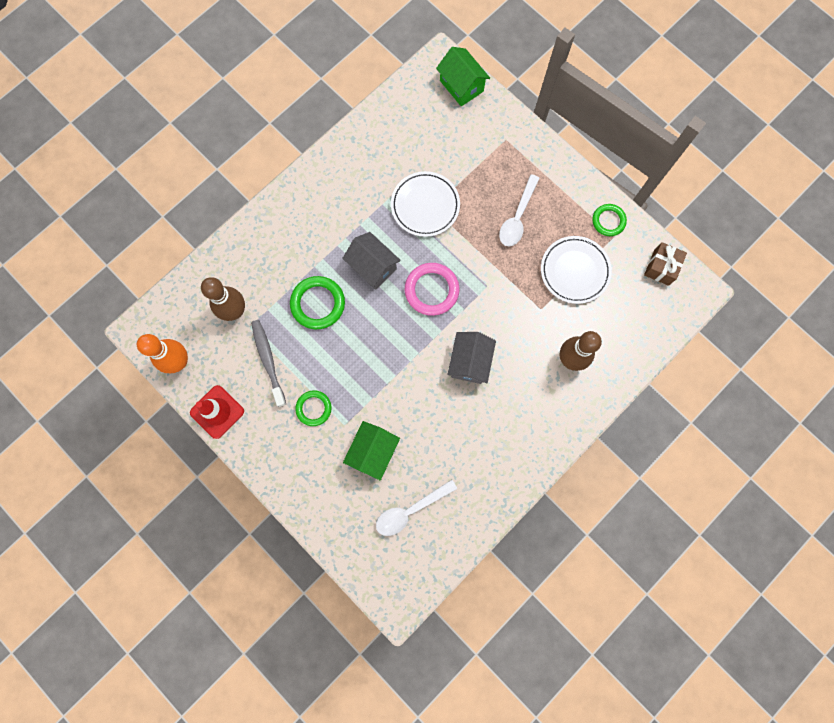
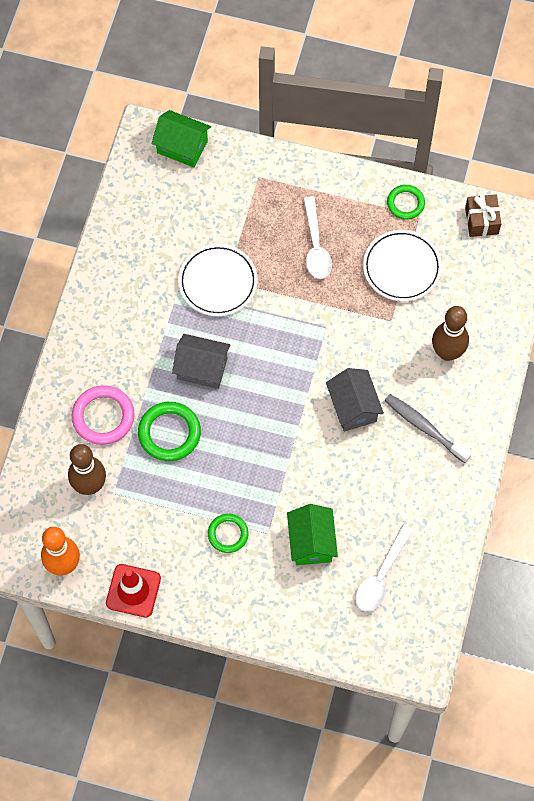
camera: 30 degrees left, 10 degrees down
grey toothbrush [251,320,286,407] -> grey toothbrush moved to [384,394,471,463]
pink ring [405,263,459,316] -> pink ring moved to [72,385,134,445]

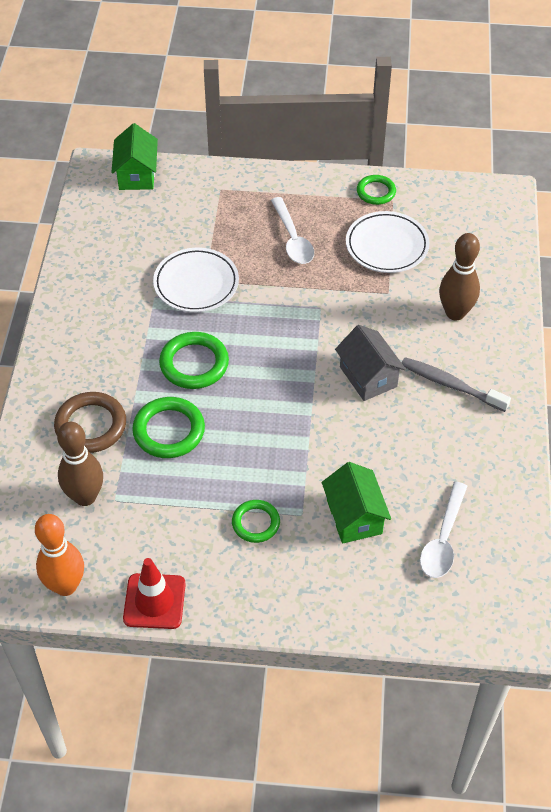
camera: 10 degrees left, 15 degrees down
pink ring [72,385,134,445] -> brown ring [54,392,126,453]
green house [152,110,211,167] -> green house turned 75 degrees clockwise [111,123,158,190]
grey house [172,334,231,389] -> green ring [159,332,229,389]
brown gift [465,194,502,237] -> none

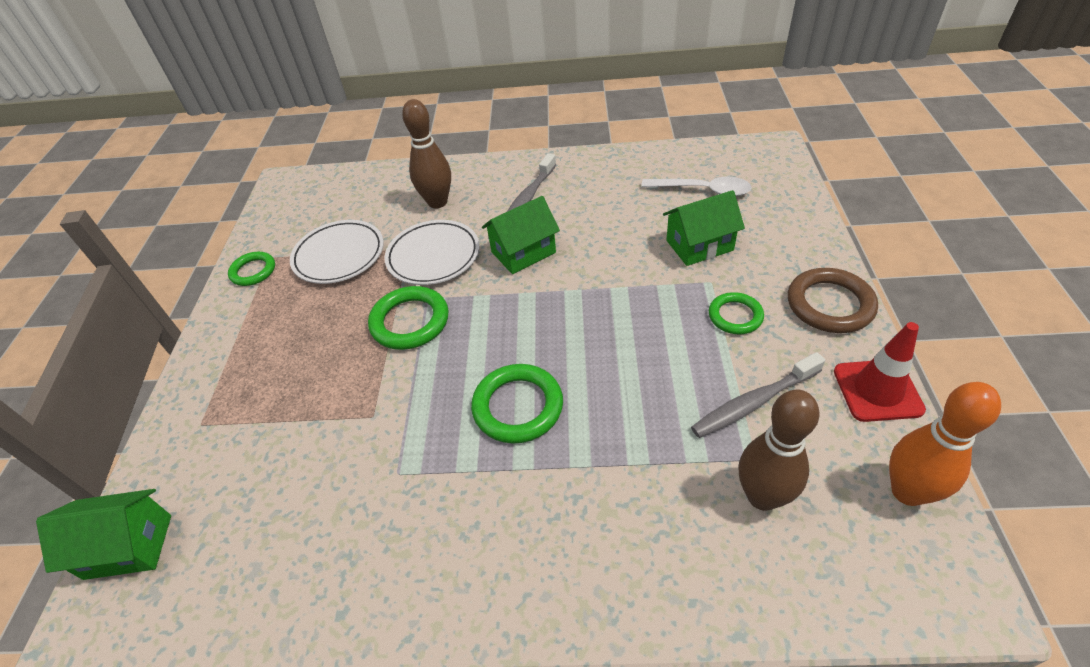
camera: 90 degrees left, 5 degrees down
brown ring [54,392,126,453] -> brown ring moved to [788,268,878,333]
green ring [132,397,205,458] -> green ring moved to [368,286,448,350]
white plate [153,248,239,312] -> white plate moved to [384,220,479,285]
white spoon [271,197,314,264] -> none
grey house [335,325,406,401] -> green house [482,196,560,274]
none -> grey toothbrush [691,352,825,438]

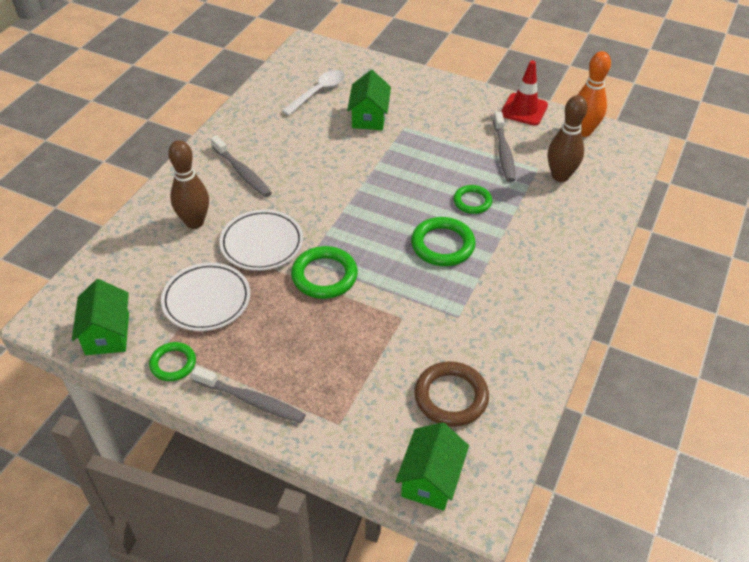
camera: 70 degrees left, 0 degrees up
green house [482,196,560,274] -> green house moved to [72,279,129,355]
green ring [709,292,764,334] -> green ring moved to [453,185,492,214]
brown ring [788,268,878,333] -> brown ring moved to [414,361,489,427]
none -> grey toothbrush [192,366,306,423]

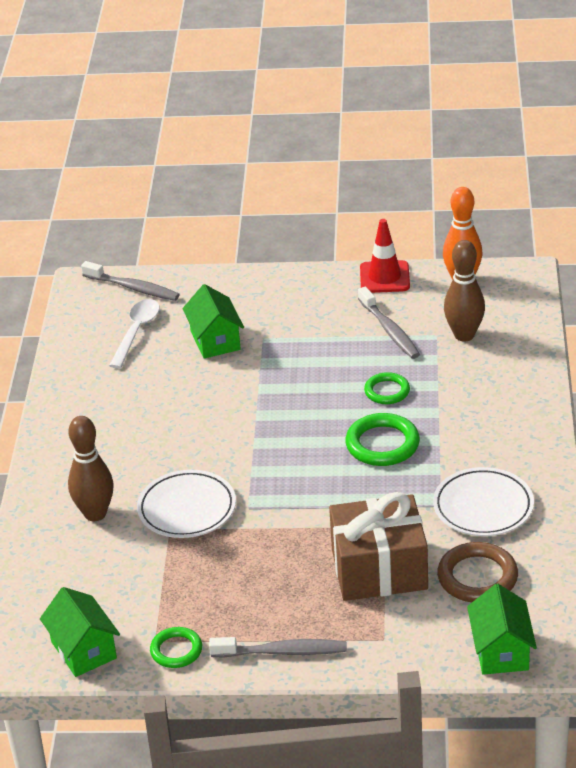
camera: 20 degrees left, 10 degrees down
white plate [161,263,250,331] -> white plate moved to [433,467,534,536]
grey toothbrush [211,135,272,197] -> grey toothbrush moved to [81,261,180,301]
green ring [291,246,358,299] -> none
none -> brown gift [329,492,428,601]

